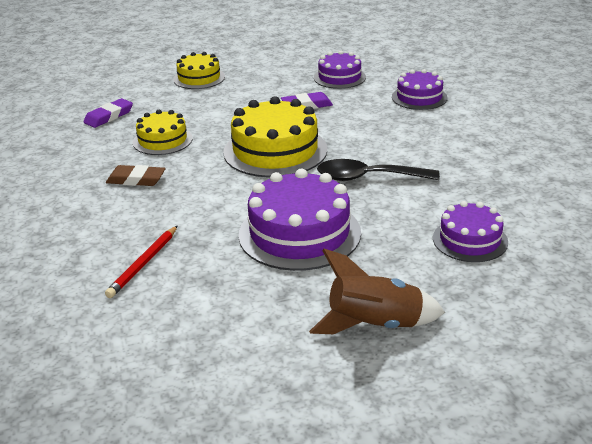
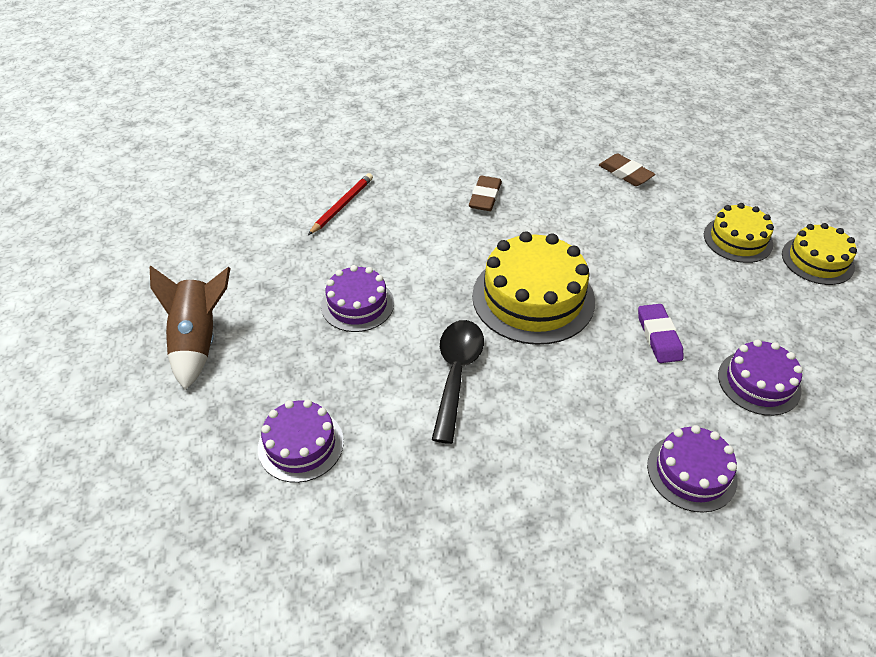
camera: 95 degrees right, 15 degrees up
purple eraser [83,98,133,128] -> brown eraser [599,153,655,186]
red pencil [105,226,177,298] -> red pencil turned 90 degrees clockwise [308,173,373,235]
yellow cake [133,110,193,155] -> yellow cake moved to [782,223,857,285]
purple cake [238,169,361,271] -> purple cake [321,265,394,332], size x0.59

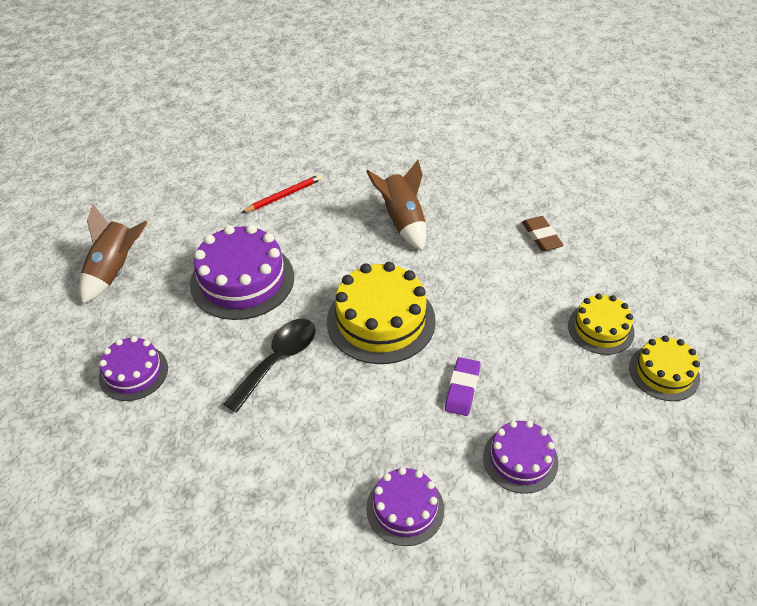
camera: 25 degrees right, 0 degrees up
purple cake [321,265,394,332] -> purple cake [190,225,294,320], size x1.69
brown eraser [469,176,502,211] -> brown rocket [366,160,426,251]

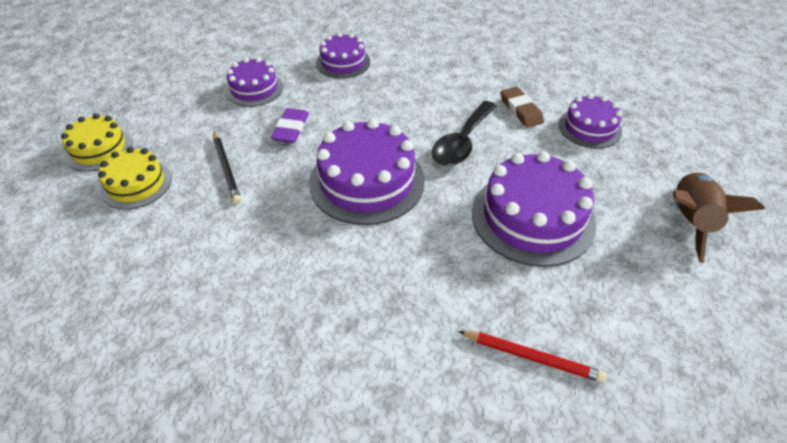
camera: 175 degrees right, 0 degrees up
red pencil [241,174,322,213] -> red pencil turned 120 degrees counterclockwise [458,331,607,383]
yellow cake [327,262,436,364] -> purple cake [309,118,425,225]
brown rocket [366,160,426,251] -> none
brown eraser [522,216,563,251] -> brown eraser moved to [501,87,544,128]
none -> black pencil [213,132,241,204]

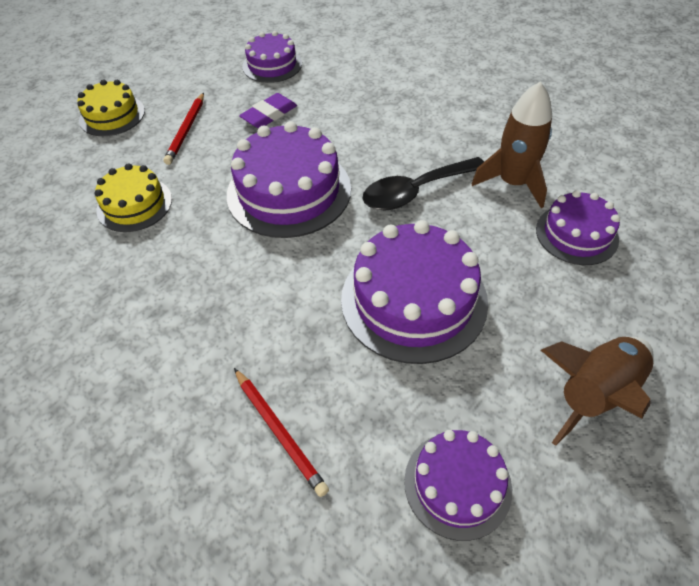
camera: 35 degrees right, 5 degrees up
yellow cake [61,114,133,171] -> yellow cake moved to [95,163,172,232]
black pencil [213,132,241,204] -> red pencil [163,93,204,165]
purple cake [316,33,370,78] -> purple cake moved to [404,430,512,541]
brown eraser [501,87,544,128] -> brown rocket [472,81,552,208]

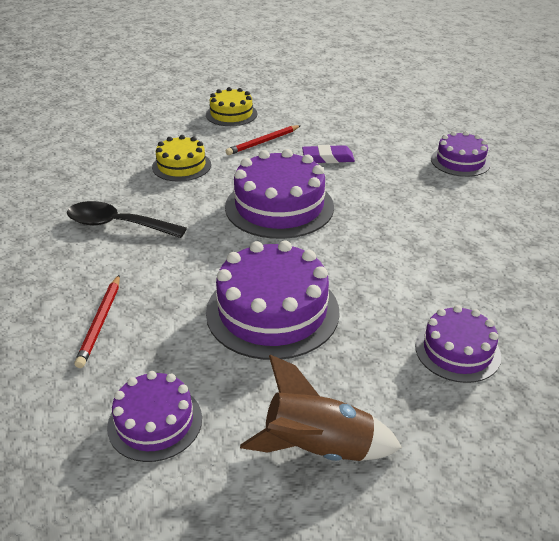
camera: 40 degrees right, 15 degrees down
purple cake [242,31,302,83] -> purple cake moved to [431,131,491,177]
black spoon [362,157,484,210] -> black spoon moved to [67,201,187,238]
brown rocket [472,81,552,208] -> none

